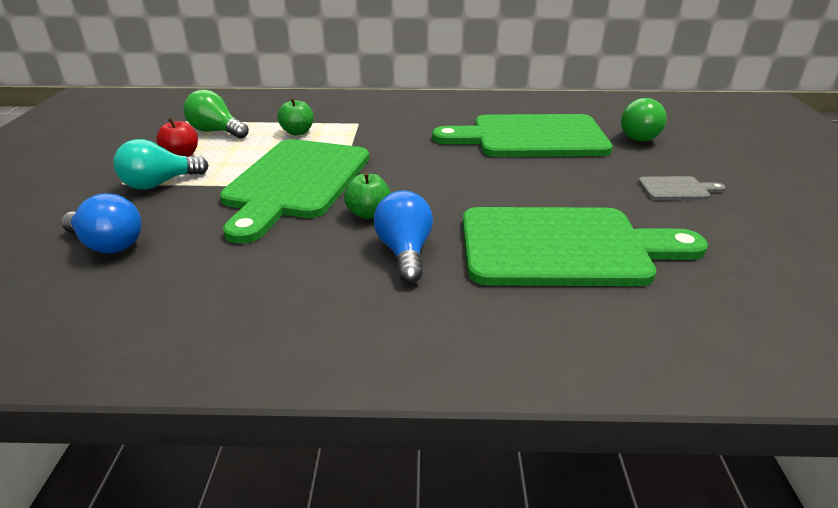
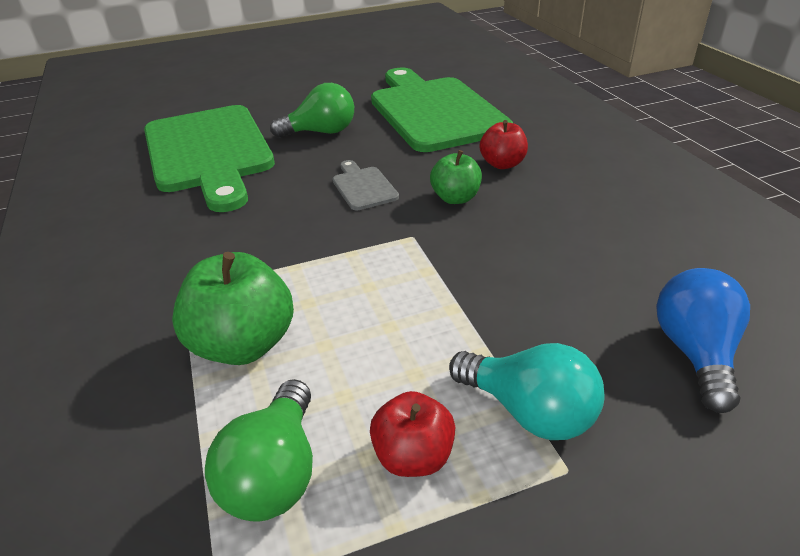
camera: 110 degrees left, 5 degrees up
green cutting board [220,139,369,244] -> none
green apple [277,98,314,135] -> green apple [172,252,294,365], size x1.63
blue light bulb [374,191,433,283] -> red apple [480,120,528,169]
green light bulb [621,98,667,142] -> green light bulb moved to [270,83,354,138]
grey cutting board [638,176,726,200] -> grey cutting board moved to [332,160,399,210]

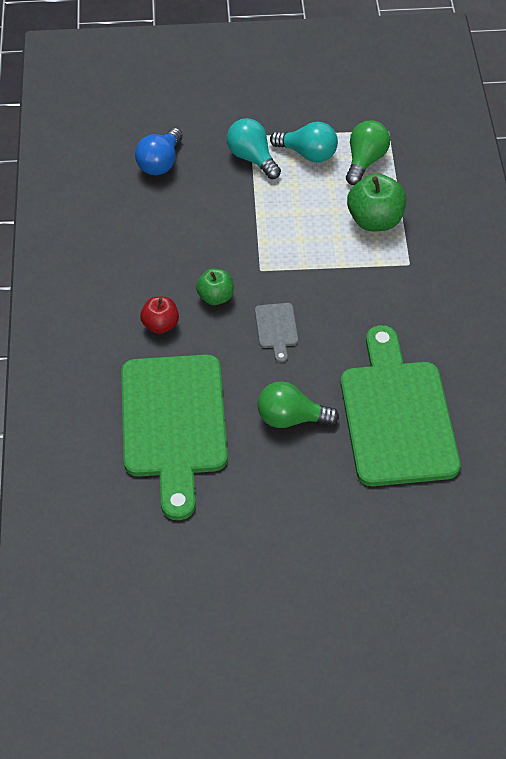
camera: 165 degrees left, 15 degrees up
red apple [370,391,455,477] -> turquoise light bulb [270,122,338,162]

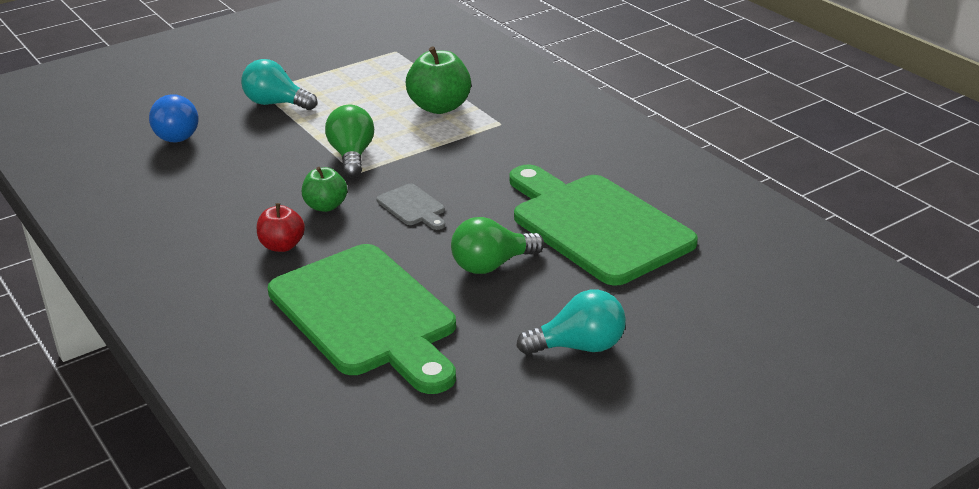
camera: 30 degrees left, 20 degrees down
turquoise light bulb [270,122,338,162] -> turquoise light bulb moved to [516,290,626,355]
green light bulb [346,120,390,185] -> green light bulb moved to [325,105,374,177]

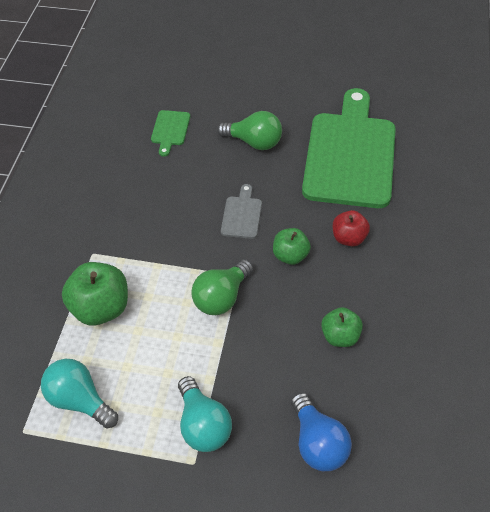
camera: 135 degrees left, 20 degrees up
blue light bulb [149,94,198,142] -> blue light bulb turned 120 degrees clockwise [291,392,352,471]
green cutting board [509,164,698,286] -> green cutting board [151,110,190,157], size x0.40
turquoise light bulb [516,290,626,355] -> turquoise light bulb moved to [41,359,118,429]
none -> green apple [321,307,363,347]

